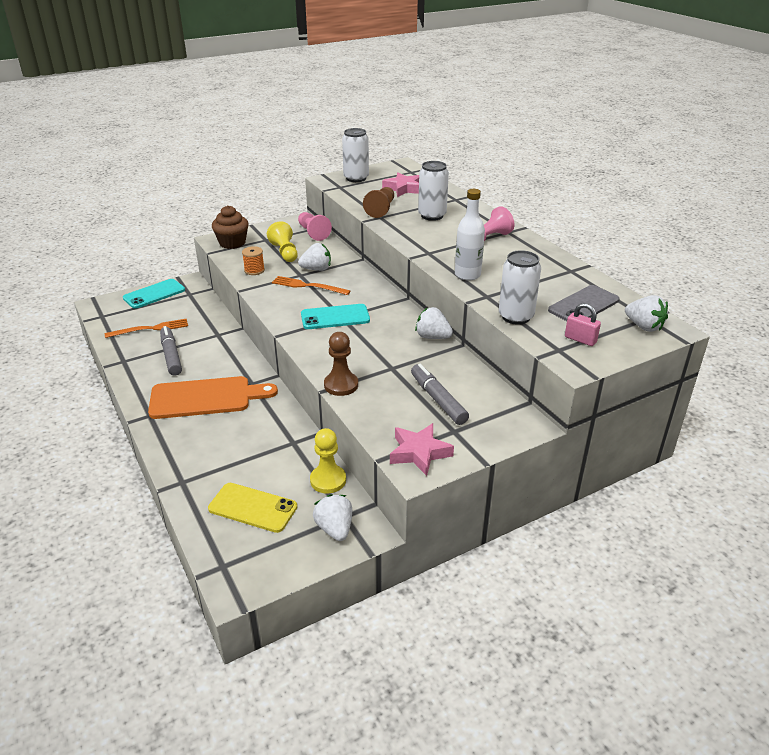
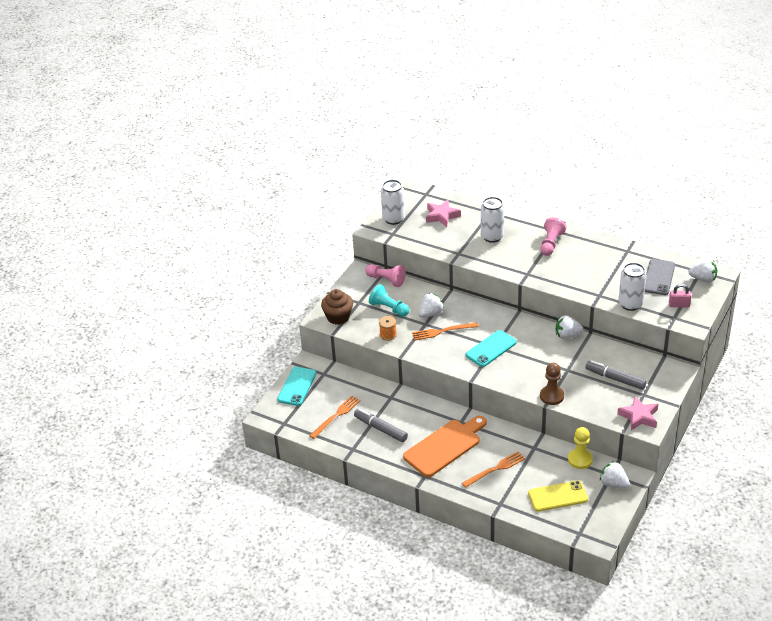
camera: 30 degrees left, 5 degrees up
yellow pawn [267,221,298,262] -> turquoise pawn [369,284,409,317]
brown pawn [363,187,394,218] -> none
white bottle [455,189,485,281] -> none
none -> orange fork [462,452,525,488]

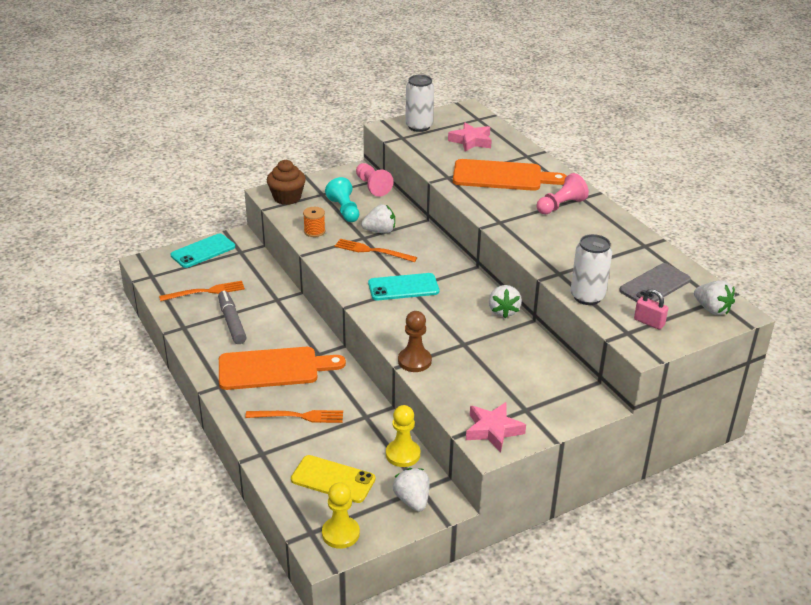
camera: 30 degrees right, 5 degrees down
white can [481,197,504,243] -> orange cutting board [453,159,566,191]
white strawberry [556,315,583,339] -> white strawberry turned 120 degrees counterclockwise [489,285,522,318]
grey marker [586,360,647,390] -> none
none -> yellow pawn [322,482,360,549]

